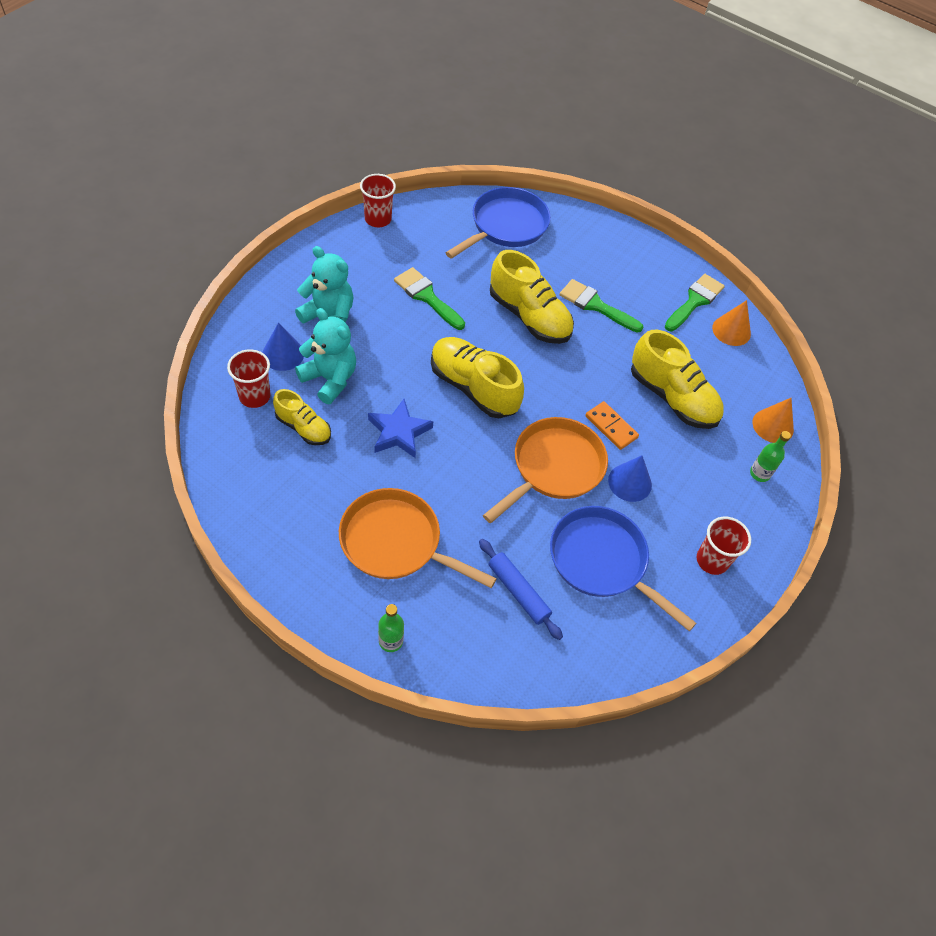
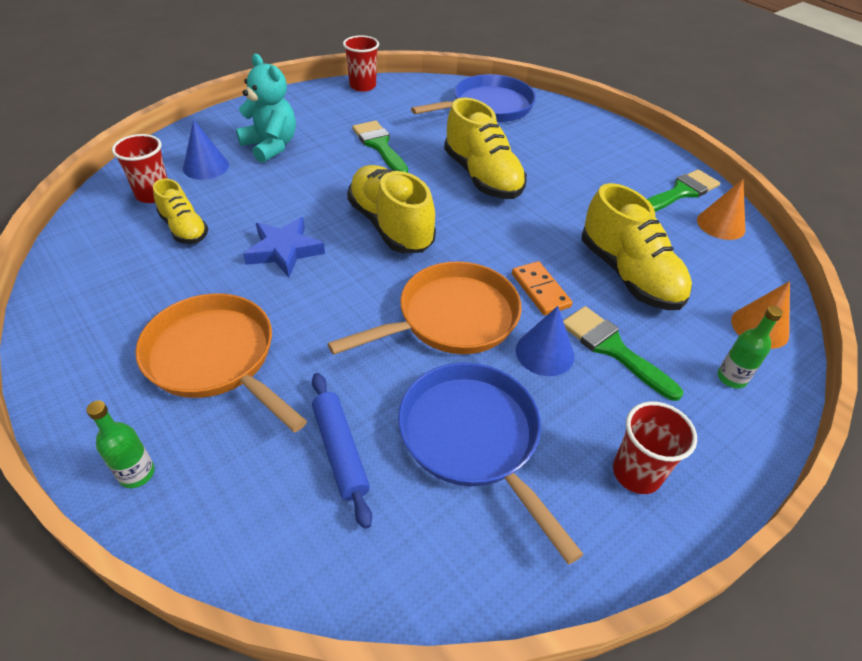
camera: 20 degrees right, 10 degrees down
turquoise teddy bear [295,308,356,404] -> none
green brush [559,279,643,333] -> green brush moved to [563,306,683,401]

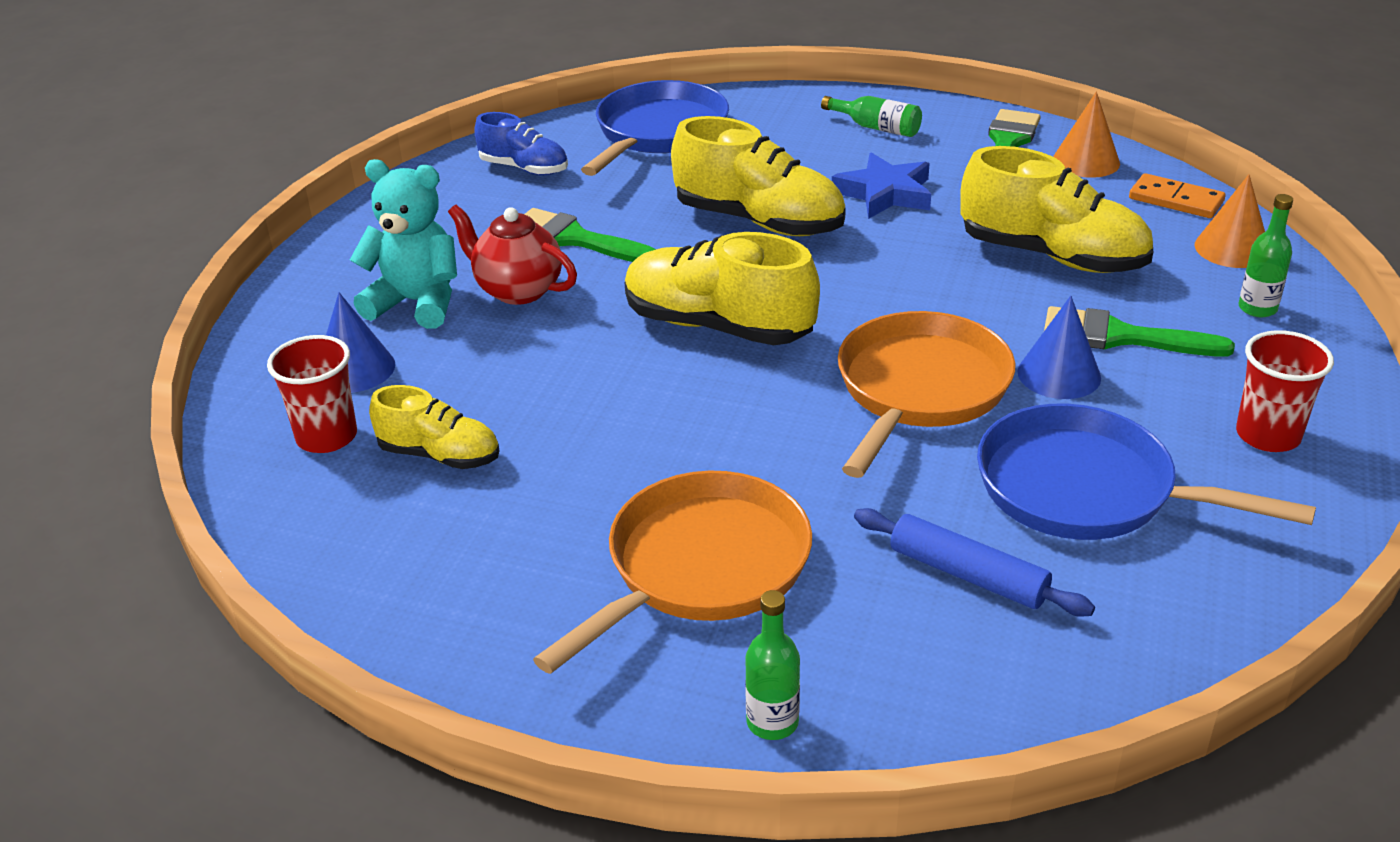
camera: 30 degrees left, 10 degrees down
orange pan [135,293,307,432] -> orange pan turned 120 degrees clockwise [533,471,812,674]
blue star [243,217,325,278] -> blue star moved to [832,152,931,219]
red cup [343,35,379,92] -> none
orange domino [512,261,573,315] -> orange domino moved to [1129,173,1226,218]
none -> red teapot [448,205,577,305]
none -> blue shoe [474,112,568,175]
none -> green bottle [821,96,922,137]

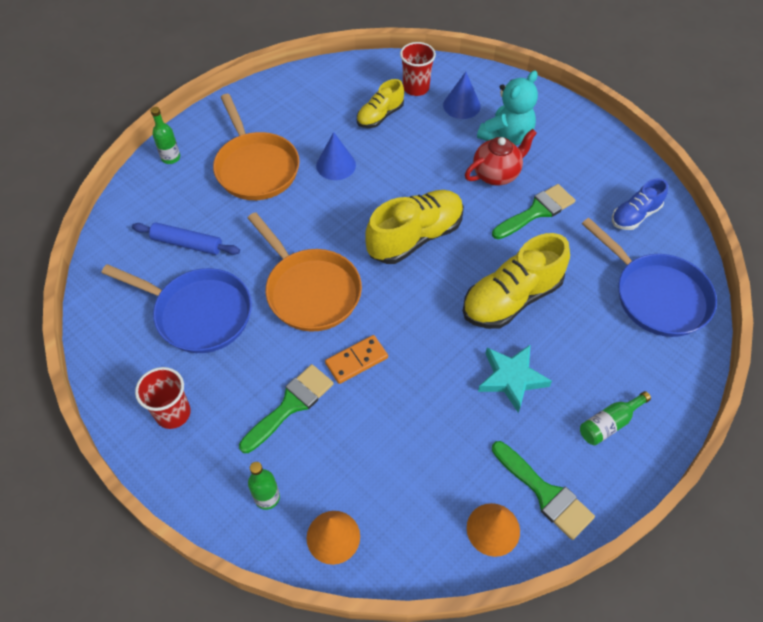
camera: 115 degrees right, 20 degrees up
blue star [832,152,931,219] -> turquoise star [478,345,552,413]
blue rolling pin [854,508,1095,617] -> blue rolling pin turned 45 degrees clockwise [132,222,240,255]
yellow shoe [960,146,1153,273] -> none
blue pan [977,404,1316,540] -> blue pan turned 60 degrees clockwise [101,264,252,353]
blue cone [1017,296,1101,399] -> blue cone moved to [316,132,356,180]
orange domino [1129,173,1226,218] -> orange domino moved to [325,335,388,384]

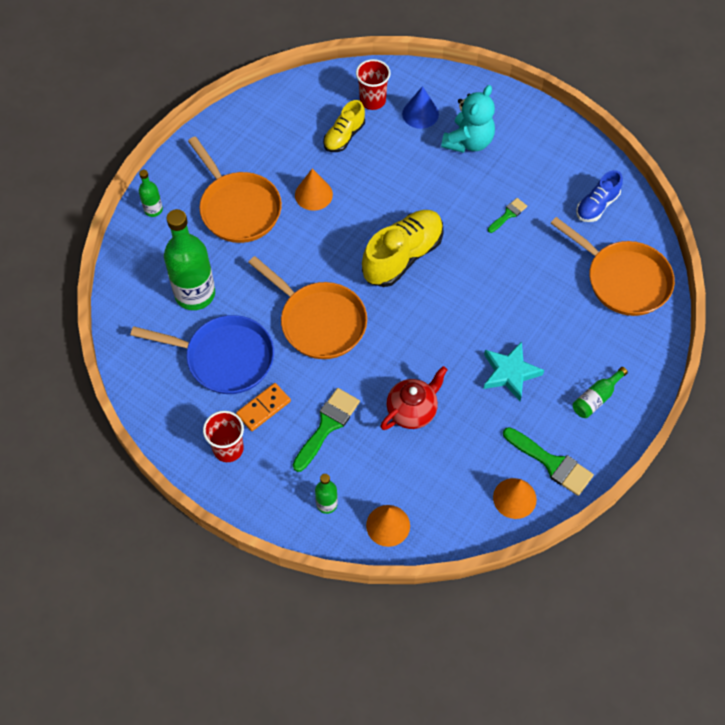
camera: 10 degrees left, 5 degrees up
blue rolling pin [132,222,240,255] -> green bottle [164,209,215,310]
blue cone [316,132,356,180] -> orange cone [295,169,333,211]
orange domino [325,335,388,384] -> orange domino moved to [236,383,291,431]
yellow shoe [463,233,570,329] -> none
red teapot [465,129,537,185] -> red teapot moved to [380,366,447,430]
green brush [492,184,575,239] -> green brush [488,198,527,233], size x0.56
blue pan [582,218,717,337] -> orange pan [551,217,675,316]

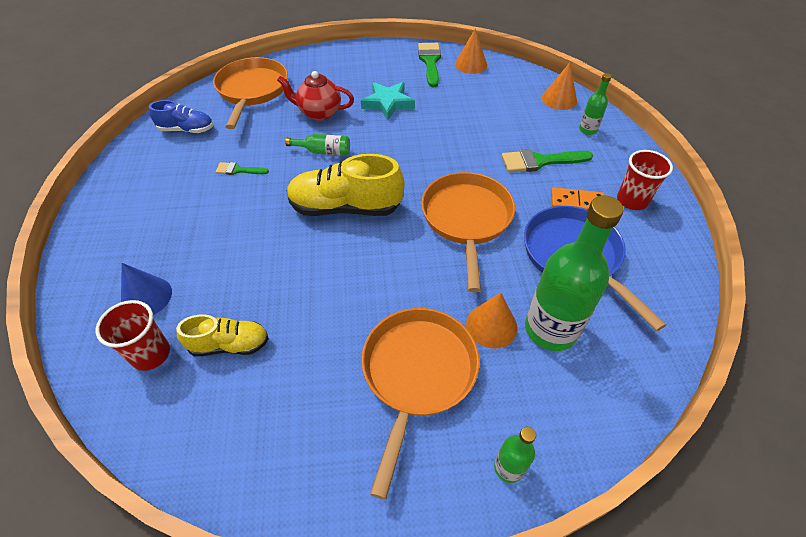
camera: 130 degrees left, 10 degrees down
orange cone [295,169,333,211] -> orange cone moved to [466,293,517,349]
red teapot [380,366,447,430] -> red teapot moved to [277,71,354,121]
turquoise teddy bear [441,85,495,153] -> none
green bottle [573,367,628,418] -> green bottle moved to [285,134,350,156]

